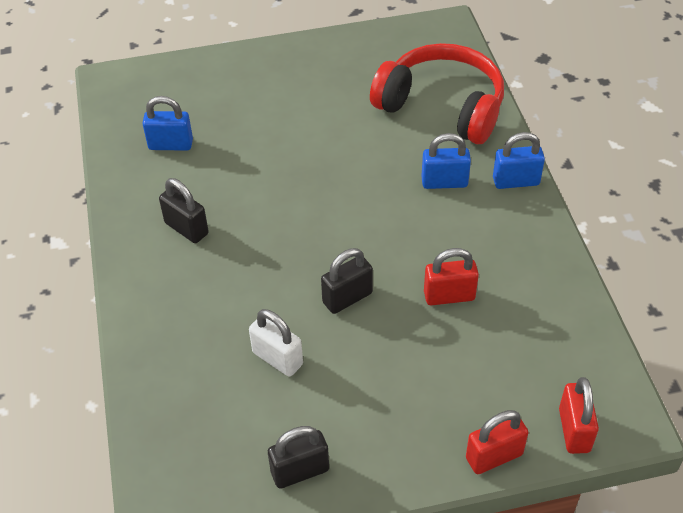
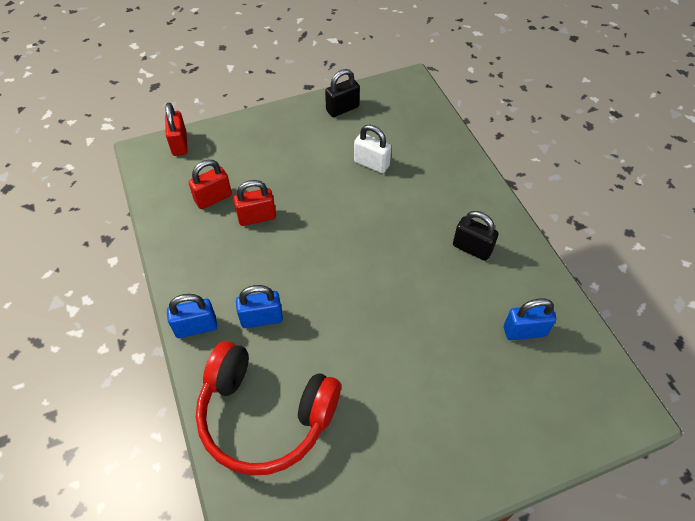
camera: 170 degrees right, 5 degrees up
black padlock [321,248,373,314] -> none
red padlock [466,410,528,474] -> red padlock moved to [189,160,232,209]

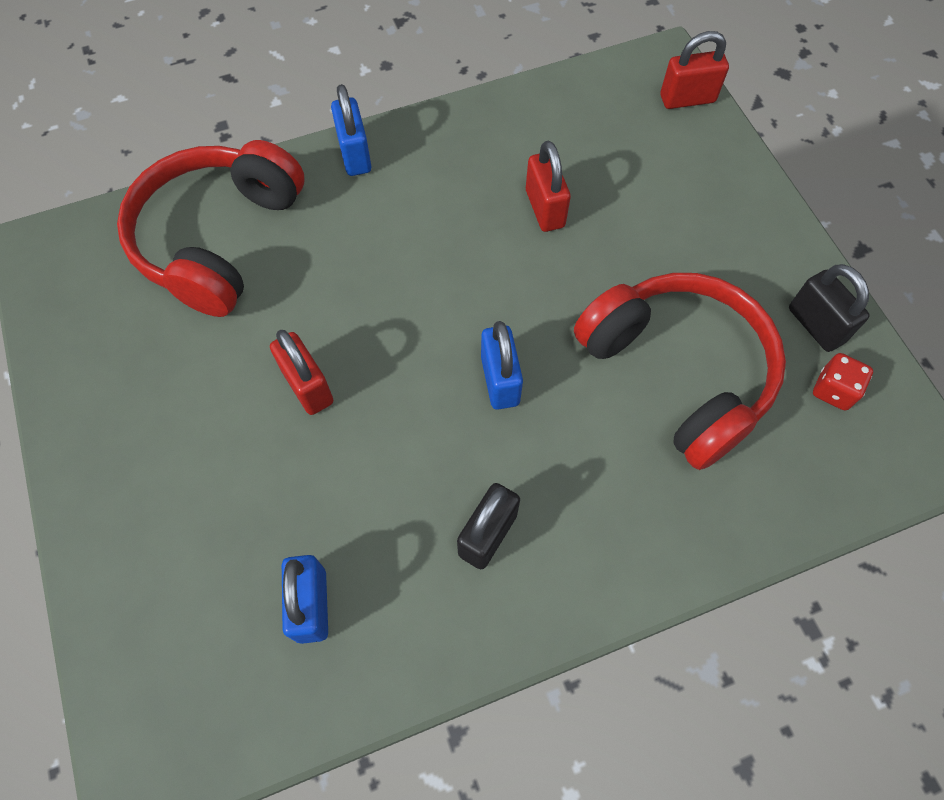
camera: 90 degrees right, 10 degrees up
red padlock [189,160,232,209] -> red padlock moved to [270,330,333,415]
blue padlock [236,285,283,328] -> blue padlock moved to [481,321,523,410]
white padlock [354,125,391,173] -> red headphones [574,273,786,470]
none -> red dice [813,353,873,410]

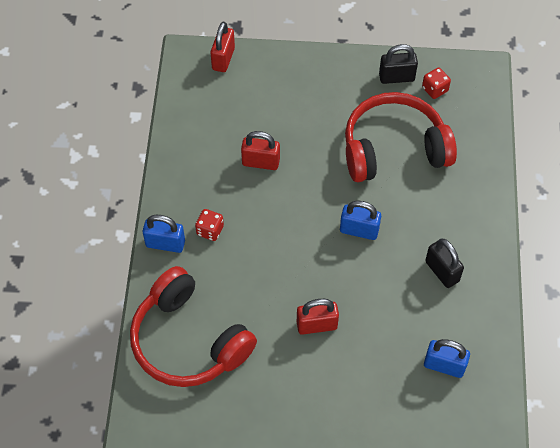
camera: 65 degrees left, 5 degrees down
none -> red dice [195,209,224,241]

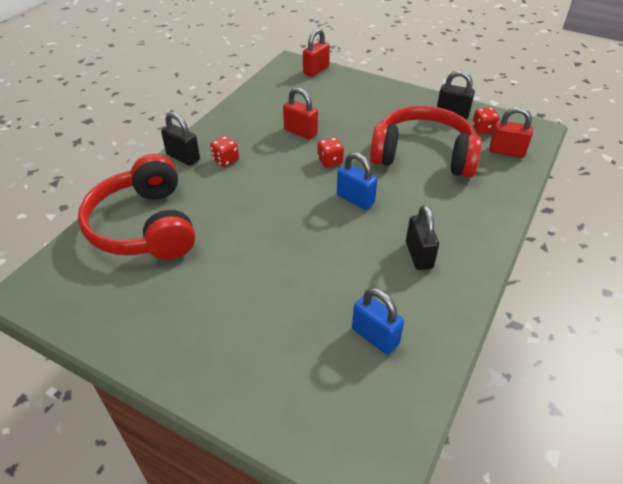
camera: 25 degrees right, 15 degrees down
blue padlock [143,215,185,253] -> black padlock [161,112,200,166]
red padlock [297,299,339,335] -> red padlock moved to [489,107,533,158]
none -> red dice [317,137,344,167]

